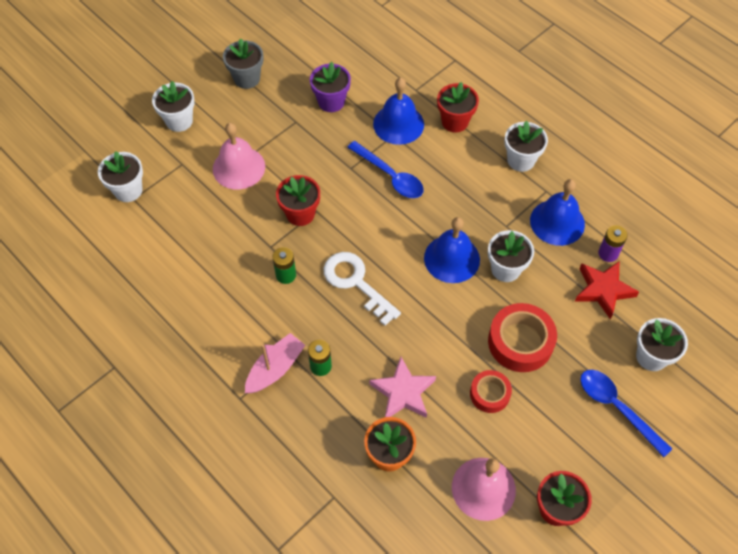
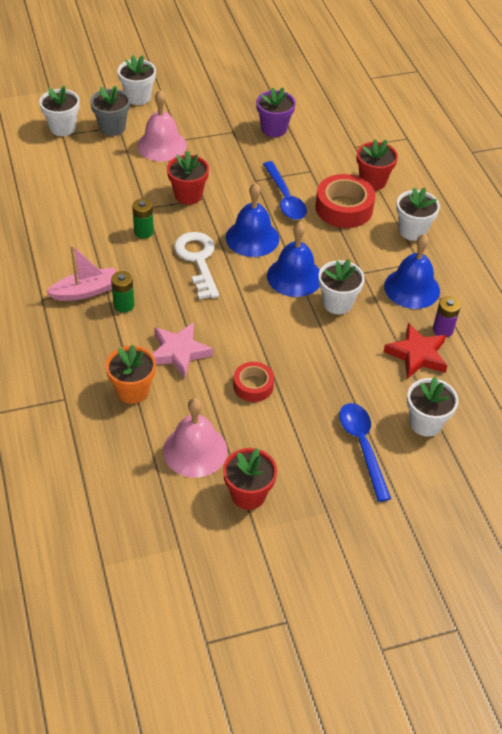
camera: 25 degrees right, 10 degrees down
grey flower pot [223,38,264,89] -> grey flower pot moved to [90,86,130,136]
blue bell [373,78,424,145] -> blue bell moved to [226,183,279,257]
red tape [488,303,557,372] -> red tape moved to [316,174,375,228]

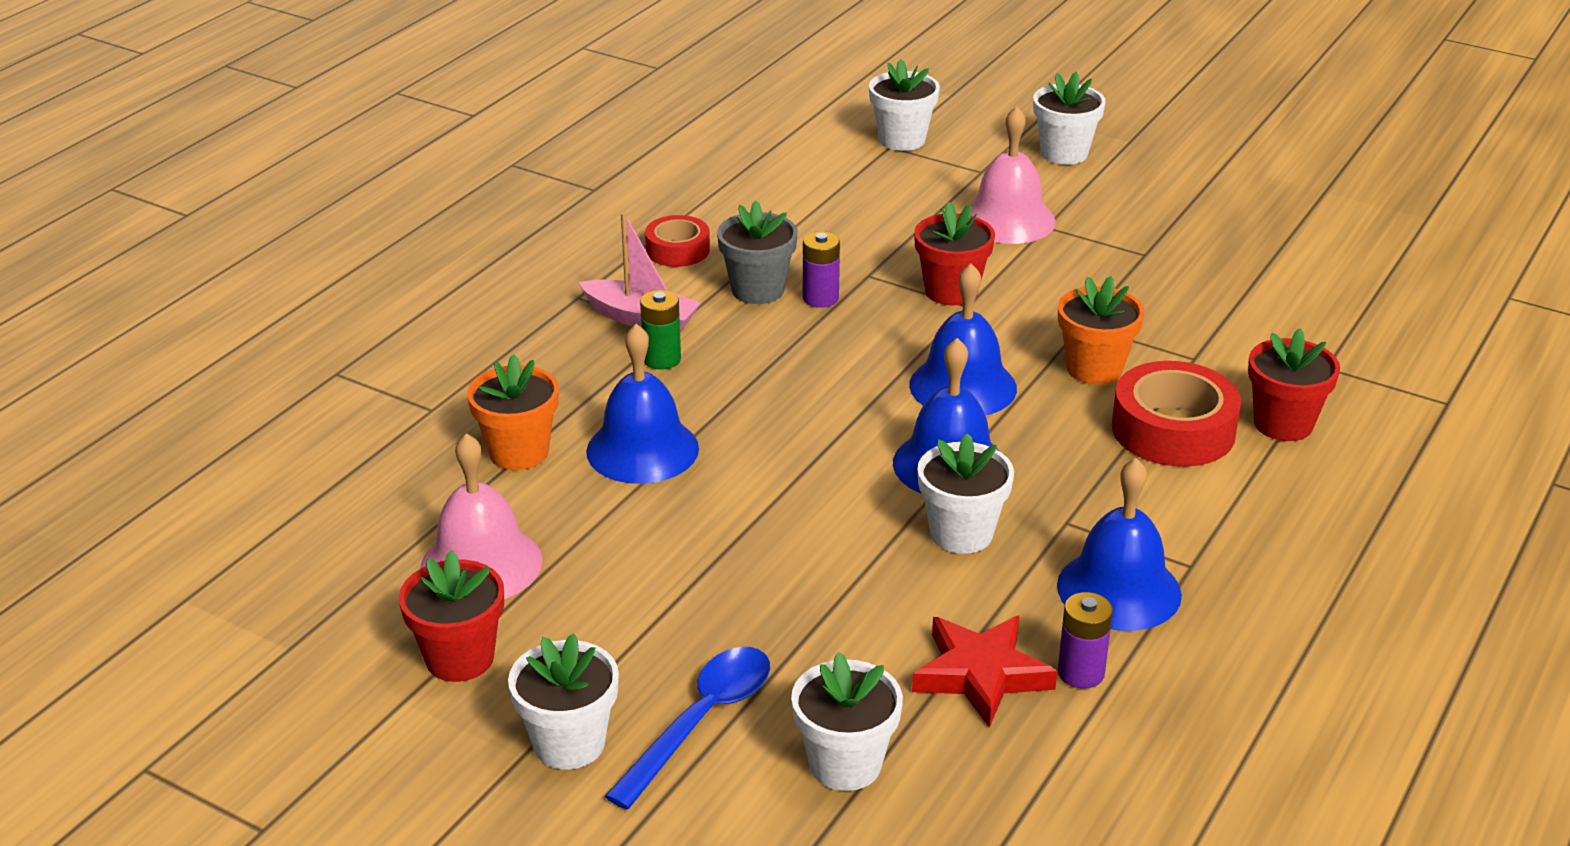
camera: 50 degrees right, 15 degrees down
grey flower pot [90,86,130,136] -> grey flower pot moved to [717,201,798,304]
green battery [132,198,154,239] -> purple battery [803,231,840,308]
pink star [152,322,213,378] -> blue bell [586,324,699,484]
white key [174,232,219,299] -> none
red tape [233,362,274,402] -> red tape moved to [645,215,710,267]
purple flower pot [256,87,296,137] -> none
blue spoon [263,161,307,220] -> orange flower pot [1058,276,1144,385]
white flower pot [396,187,440,241] -> white flower pot moved to [508,633,619,769]

